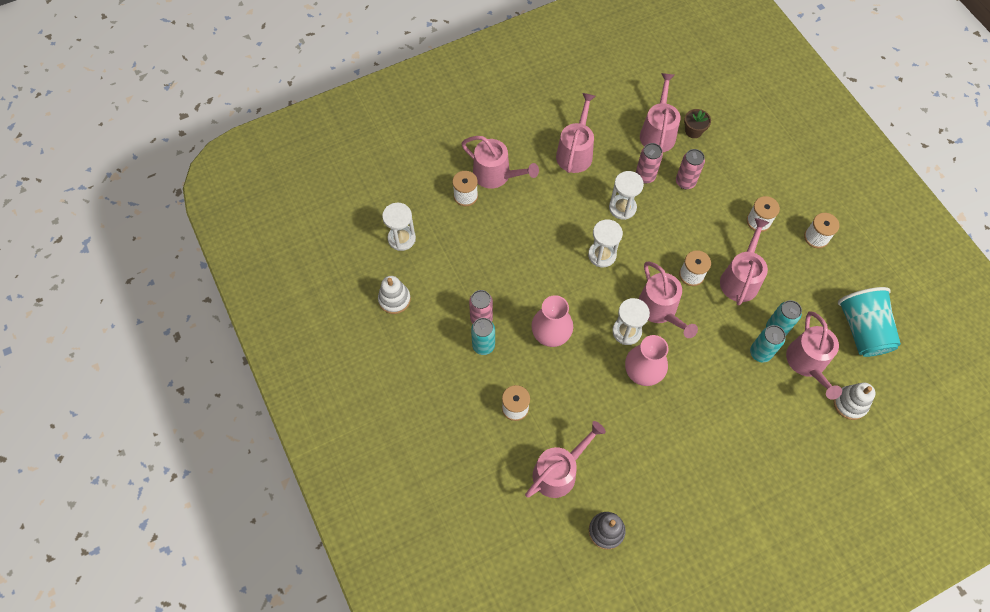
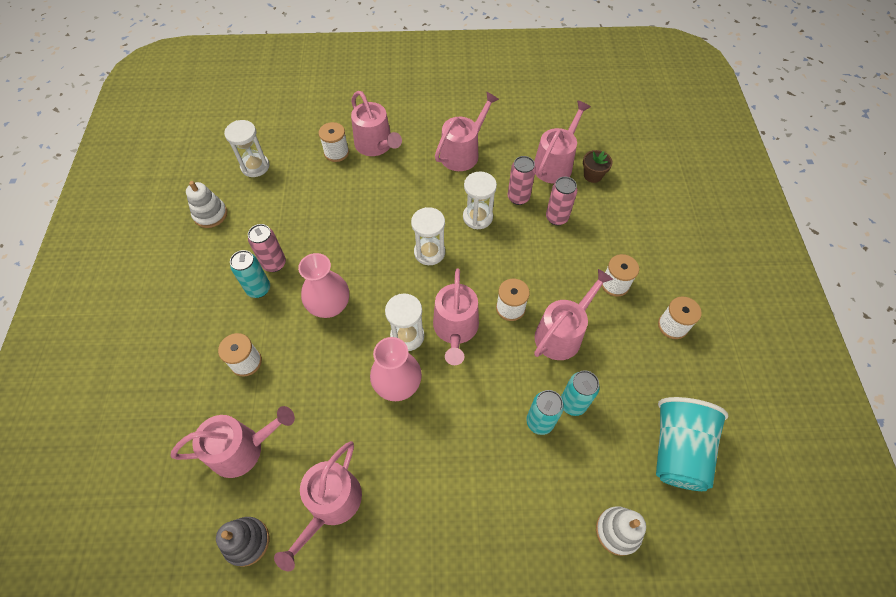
camera: 25 degrees right, 5 degrees down
pink watering can [786,312,842,400] -> pink watering can moved to [274,441,362,571]

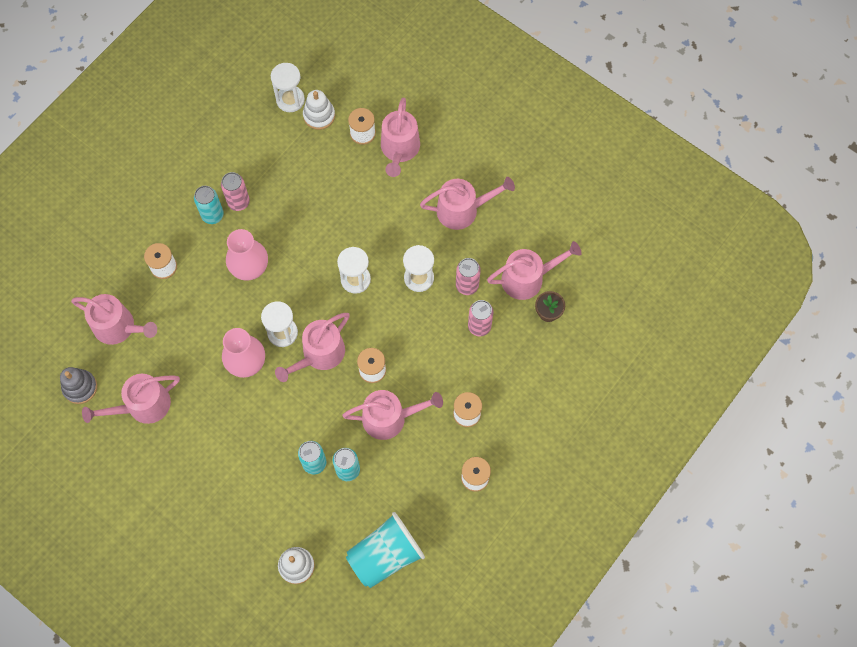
camera: 40 degrees right, 10 degrees up
white stacking toy [186,181,227,228] -> white stacking toy moved to [303,90,335,130]

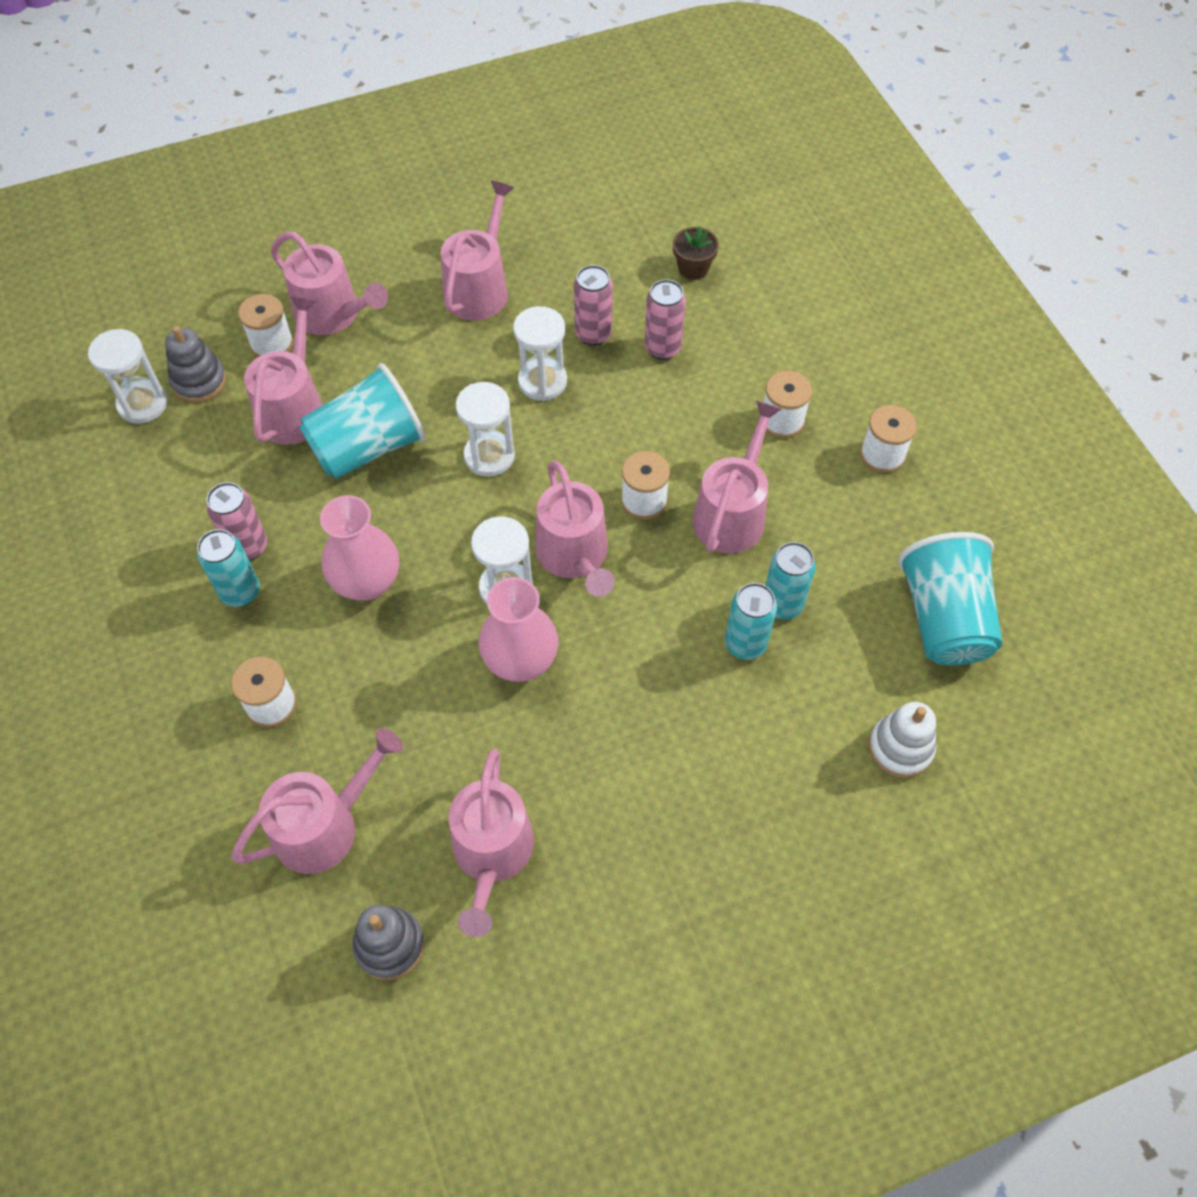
camera: 60 degrees left, 10 degrees down
white stacking toy [303,90,335,130] -> grey stacking toy [165,326,226,403]
pink watering can [487,241,582,300] -> pink watering can moved to [244,296,323,445]
none -> turquoise cup [299,363,426,479]

